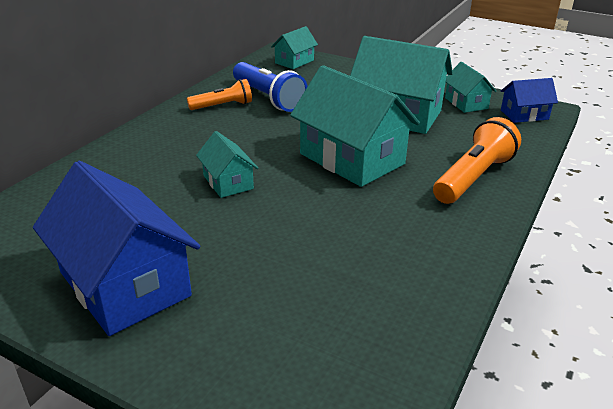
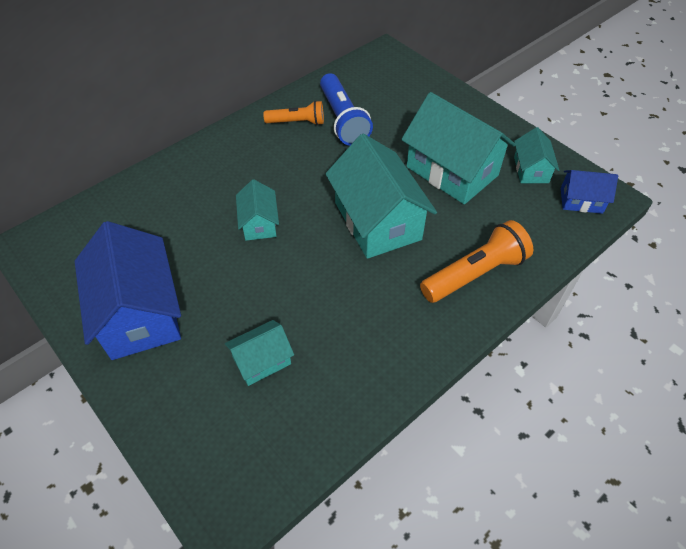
camera: 20 degrees right, 20 degrees up
turquoise house [271,26,318,69] -> turquoise house moved to [225,320,294,386]

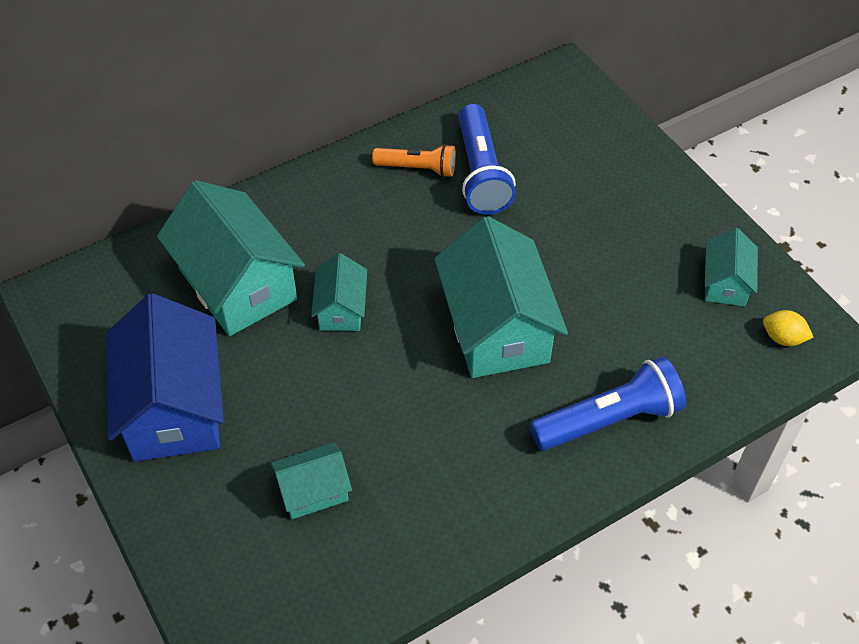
camera: 10 degrees right, 0 degrees up
turquoise house [401,92,516,204] -> turquoise house moved to [157,180,305,336]
orange flashlight [420,220,533,303] -> blue flashlight [530,357,686,451]
blue house [561,170,618,214] -> yellow lemon [763,310,813,346]

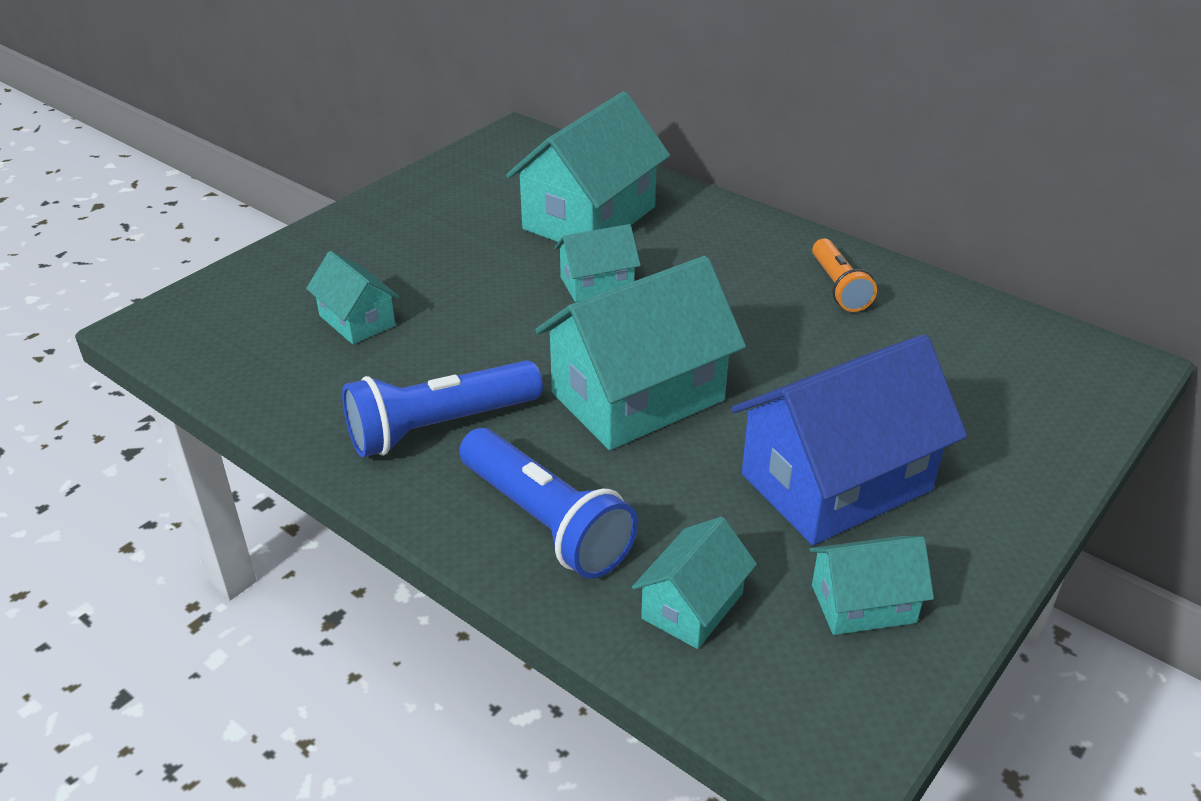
camera: 70 degrees right, 15 degrees down
blue house [106,293,224,462] -> blue house moved to [731,334,967,545]
blue flashlight [459,104,516,214] -> blue flashlight moved to [342,360,543,458]
yellow lemon [763,310,813,346] -> none
none -> turquoise house [632,517,757,649]

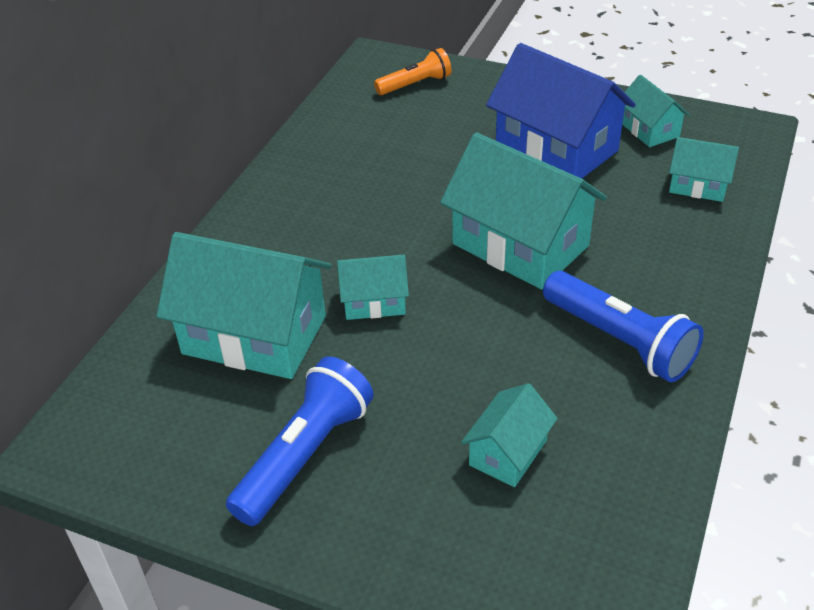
camera: 105 degrees left, 5 degrees up
blue flashlight [460,428,638,579] -> blue flashlight moved to [226,356,374,526]
turquoise house [555,224,641,302] -> turquoise house turned 60 degrees counterclockwise [337,255,409,320]
orange flashlight [812,239,877,312] -> orange flashlight moved to [374,48,452,95]

